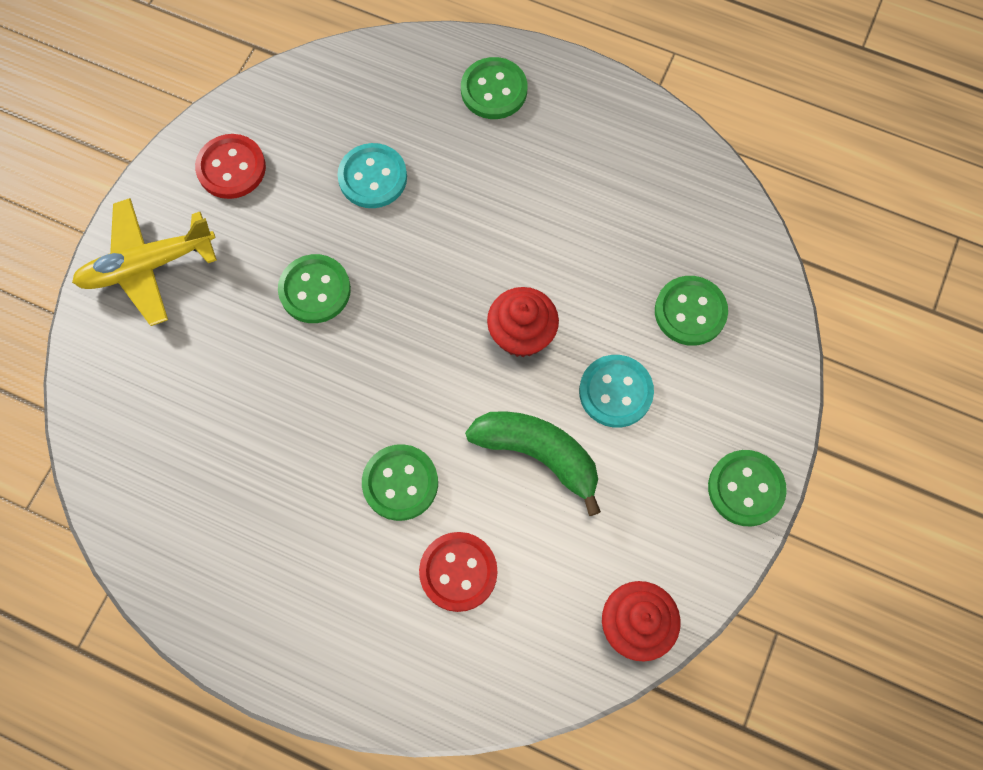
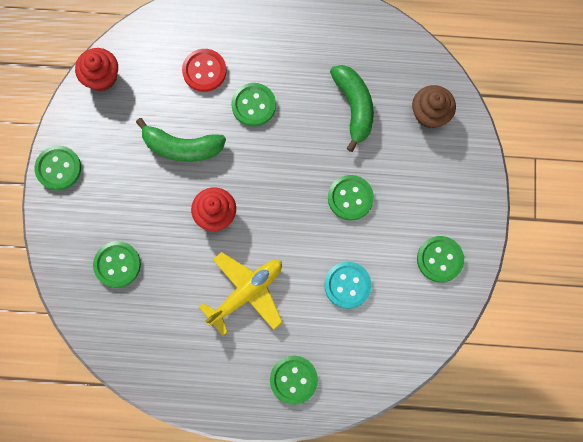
camera: 160 degrees right, 5 degrees up
yellow plane [72,198,217,326] -> yellow plane moved to [199,252,283,336]
red button [195,134,266,199] -> green button [417,236,464,283]
turquoise button [579,355,654,428] -> none
none -> green banana [330,65,374,152]
none -> brown cupcake [412,85,456,128]

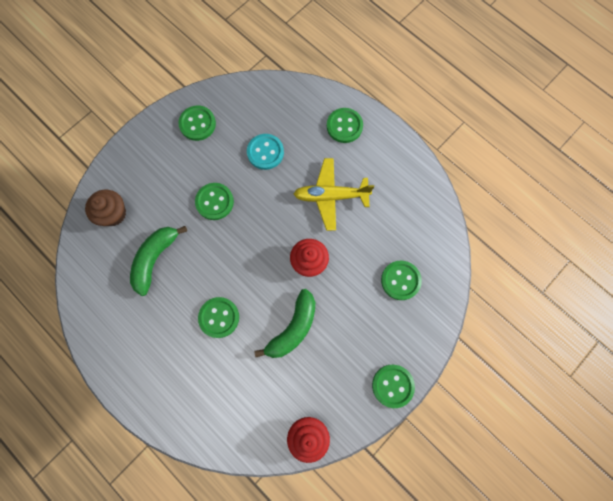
camera: 140 degrees left, 0 degrees up
green banana [136,118,226,162] -> green banana turned 75 degrees clockwise [254,289,315,358]
red button [182,49,227,92] -> none

